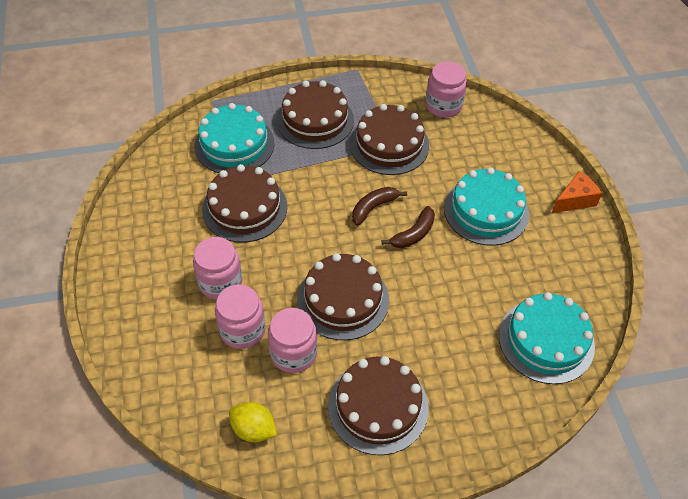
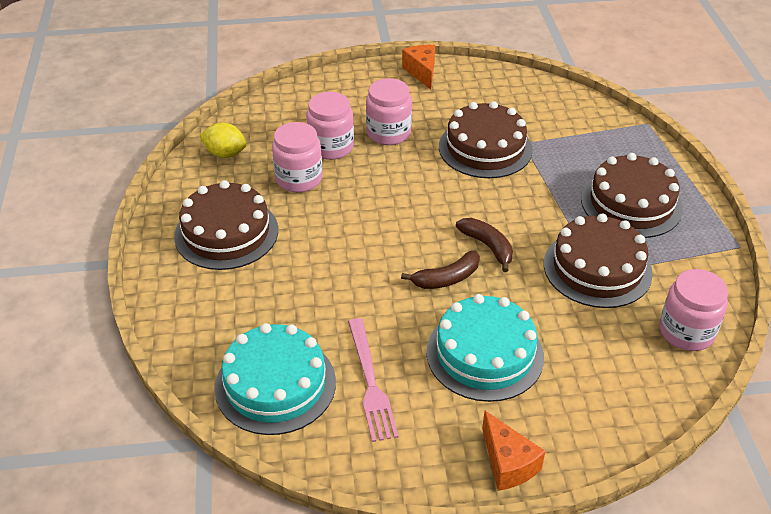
camera: 95 degrees right, 10 degrees down
turquoise cake [194,103,274,173] -> none
yellow lemon [229,402,277,442] -> yellow lemon turned 75 degrees clockwise [200,123,247,158]
brown cake [297,253,389,340] -> none
brown banana [382,206,435,248] -> brown banana turned 75 degrees counterclockwise [401,251,480,289]
none -> pink fork [348,318,398,442]
none -> orange cheese [402,45,435,90]

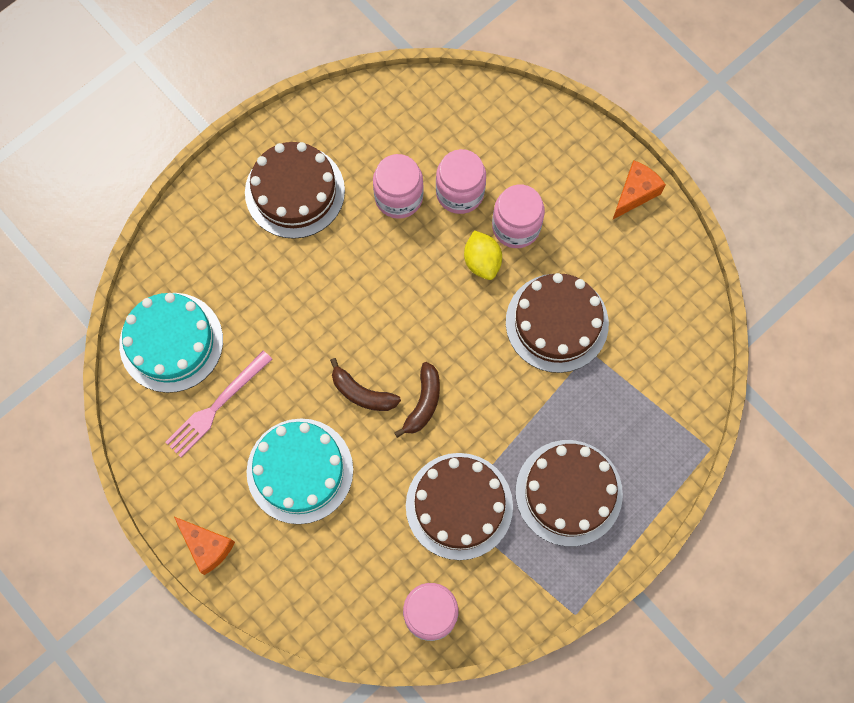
camera: 55 degrees right, 30 degrees up
yellow lemon [200,123,247,158] -> yellow lemon moved to [464,230,502,280]
orange cheese [482,411,546,491] -> orange cheese turned 75 degrees counterclockwise [174,517,235,575]

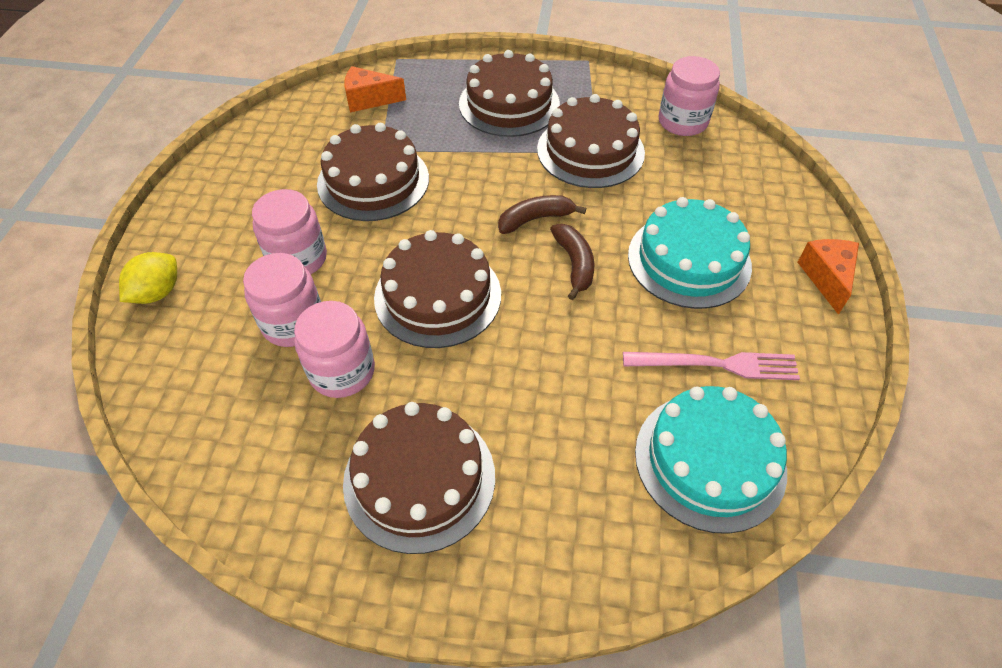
camera: 130 degrees left, 20 degrees down
yellow lemon [464,230,502,280] -> yellow lemon moved to [119,252,177,304]
orange cheese [612,160,666,220] -> orange cheese moved to [344,66,406,112]
none -> brown cake [374,230,501,348]

